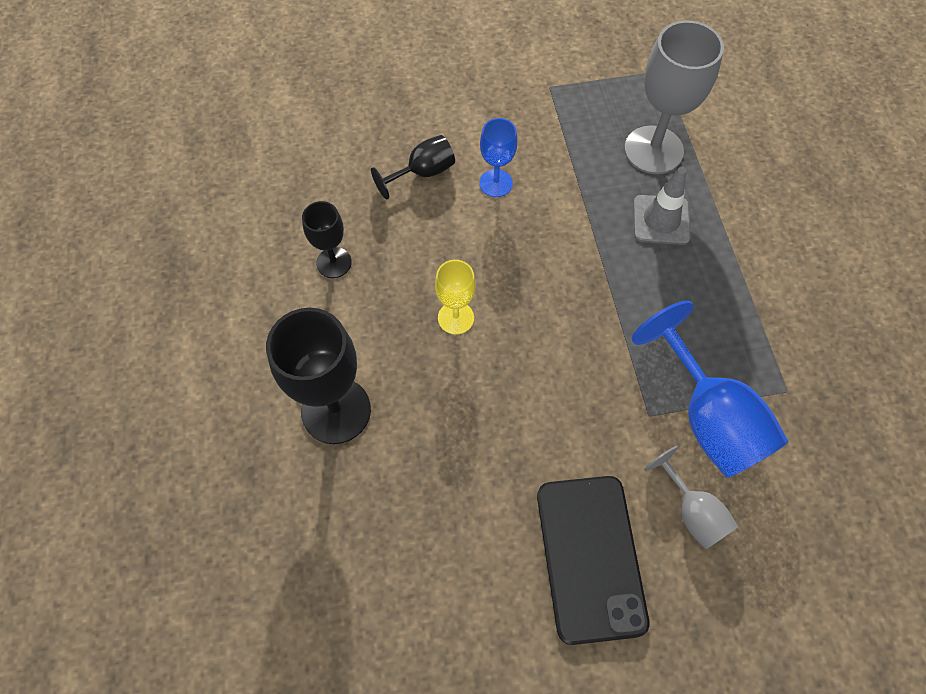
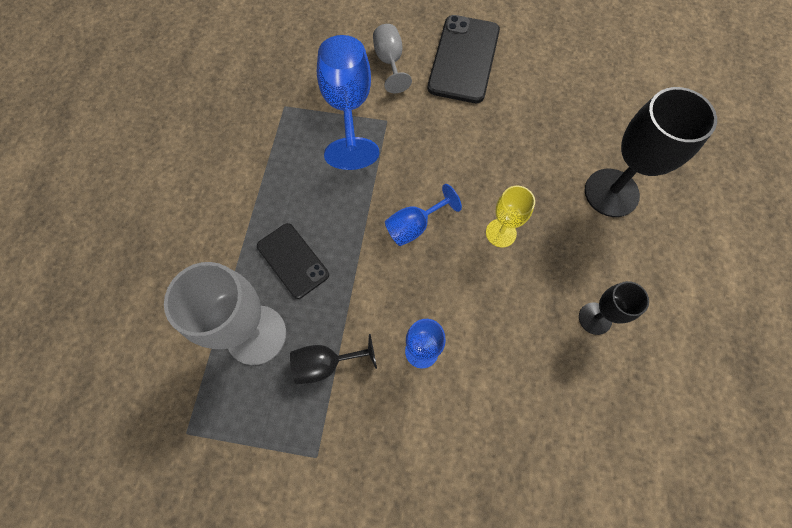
camera: 160 degrees left, 5 degrees up
black goblet [371,135,455,200] -> black goblet moved to [290,334,377,384]
grey traffic cone [634,167,691,245] -> black phone [257,223,329,299]
none -> blue goblet [385,184,462,246]

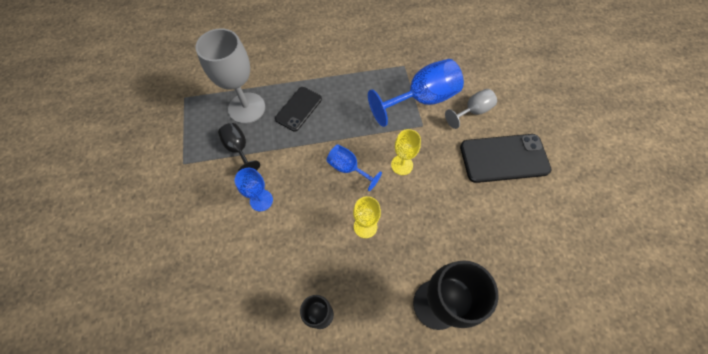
camera: 70 degrees right, 5 degrees down
none -> yellow goblet [391,129,421,175]

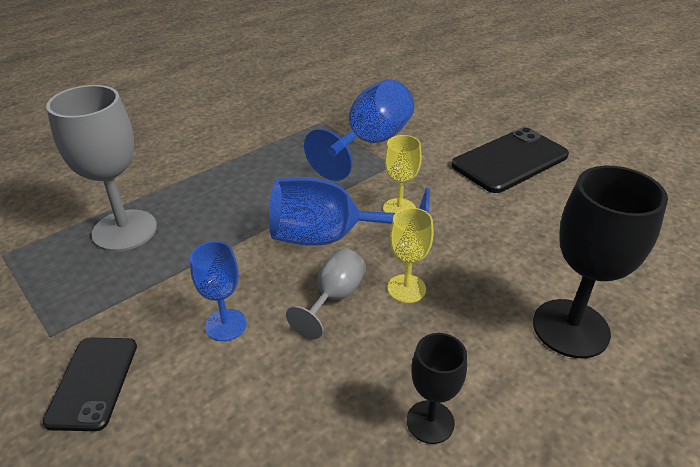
camera: 30 degrees left, 25 degrees down
black goblet [218,123,260,172] -> none
black phone [275,87,322,132] -> black phone moved to [43,337,137,431]
blue goblet [326,144,382,191] -> blue goblet [269,177,430,246], size x1.80
grey goblet [445,89,497,129] -> grey goblet moved to [286,248,366,339]

